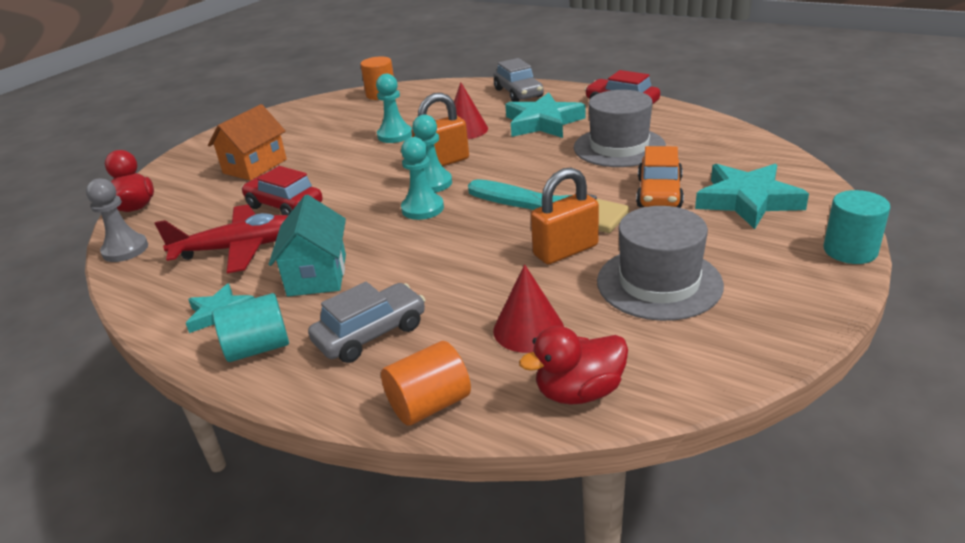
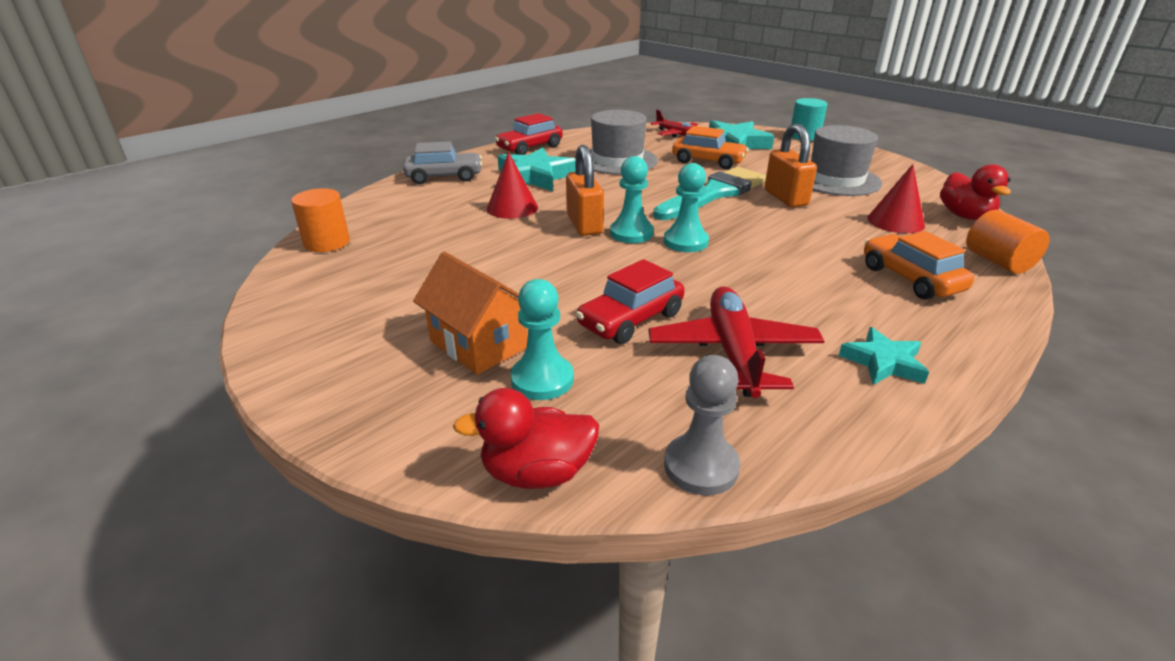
camera: 80 degrees left, 0 degrees up
turquoise cylinder [213,293,289,362] -> none
turquoise house [269,194,346,296] -> none
grey car [308,282,425,363] -> orange car [864,231,974,300]
turquoise pawn [376,74,412,143] -> turquoise pawn moved to [510,279,574,400]
none -> red plane [651,110,698,138]

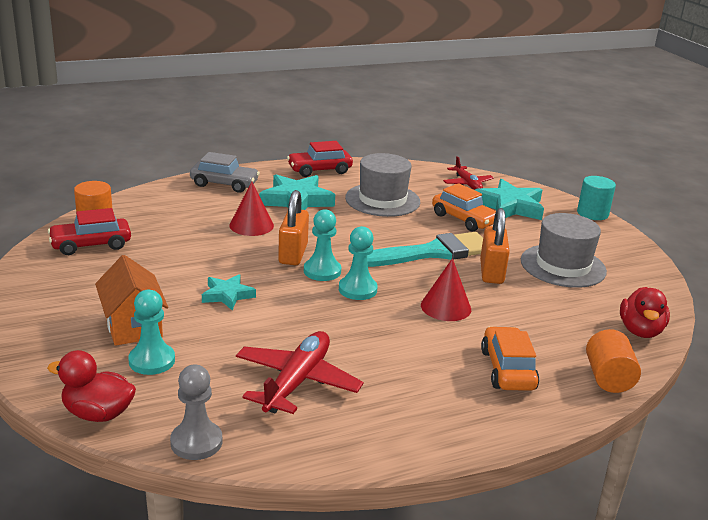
camera: 20 degrees right, 5 degrees down
red car [576,259,685,344] -> red car moved to [48,208,131,255]
turquoise star [839,327,929,385] -> turquoise star moved to [202,274,256,310]
red cone [867,164,925,233] -> red cone moved to [421,258,471,321]

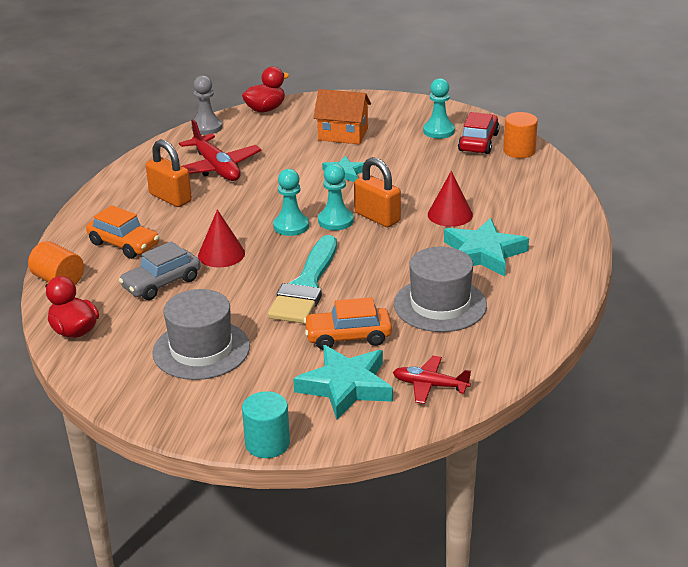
camera: 130 degrees right, 5 degrees up
turquoise pawn [128,290,175,375] -> turquoise pawn moved to [423,78,455,139]
grey car [190,152,260,193] -> grey car moved to [119,241,200,300]
red car [287,141,353,177] -> none
orange padlock [480,208,510,284] -> orange padlock moved to [146,139,192,207]

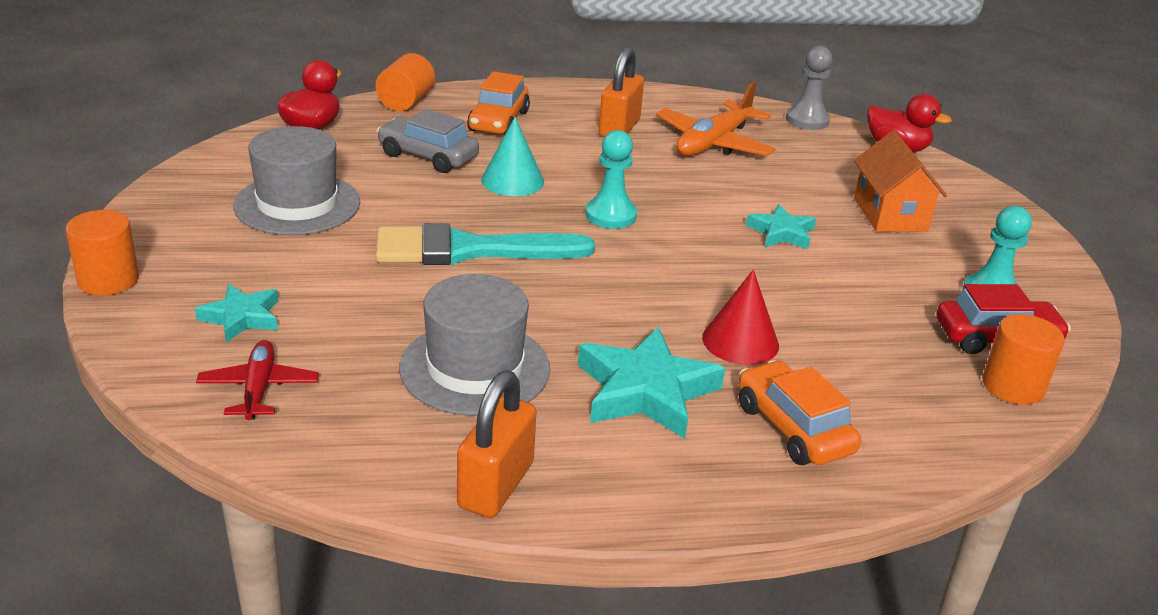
camera: 65 degrees right, 0 degrees up
red plane [179,119,262,181] -> orange plane [656,81,776,156]
red cone [198,209,245,267] -> turquoise cone [481,117,544,196]
turquoise cylinder [242,391,290,458] -> orange cylinder [66,210,139,295]
turquoise star [293,345,393,420] -> turquoise star [195,284,278,342], size x0.58
orange car [303,297,392,350] -> orange car moved to [738,360,861,465]
turquoise pawn [318,164,354,230] -> none
orange padlock [354,157,401,227] -> orange padlock moved to [457,371,536,518]

